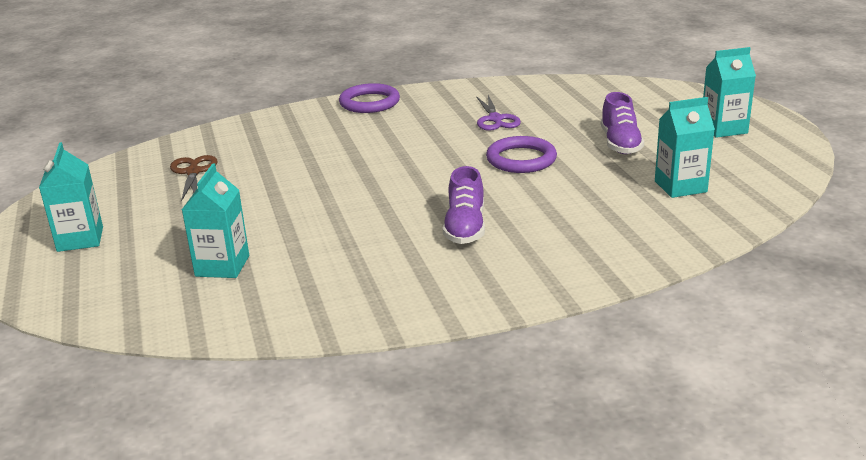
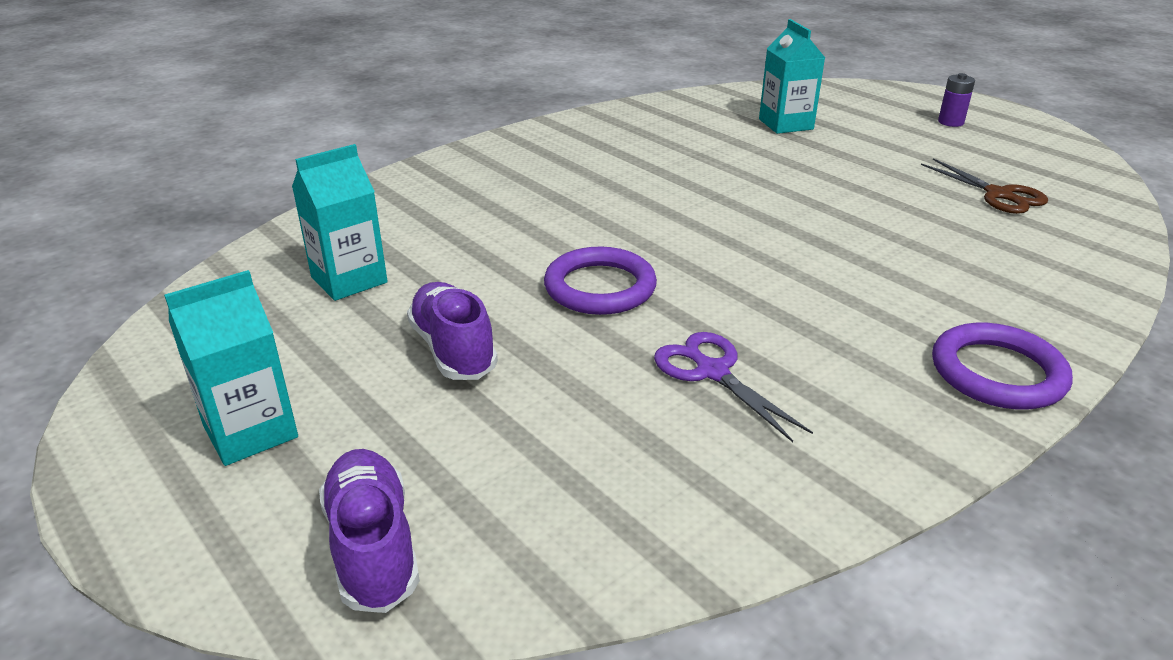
camera: 155 degrees right, 5 degrees up
turquoise carton [39,142,103,252] -> purple battery [938,73,975,127]
purple shoe [443,166,485,244] -> purple shoe moved to [319,449,420,613]

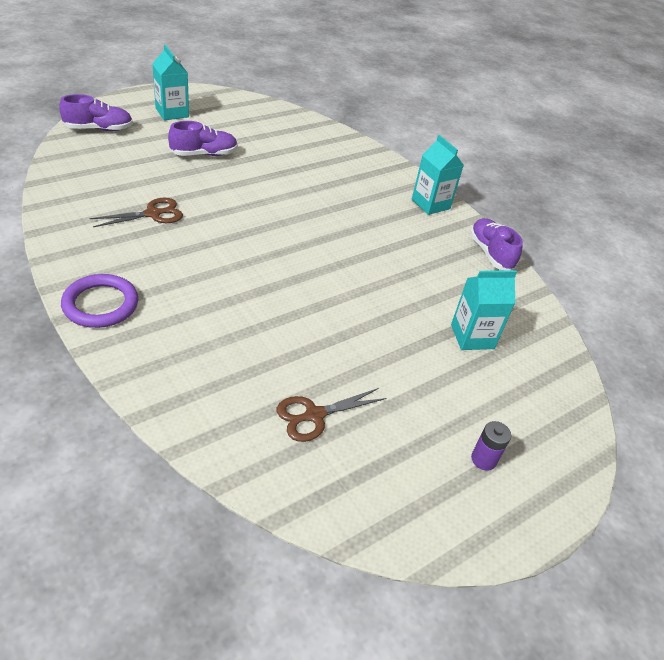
camera: 90 degrees right, 10 degrees up
turquoise carton [292,144,388,301] -> turquoise carton moved to [412,135,464,215]
purple ring [544,247,657,315] -> none
purple scissors [654,332,813,442] -> brown scissors [90,198,183,227]
none -> purple shoe [470,218,523,271]

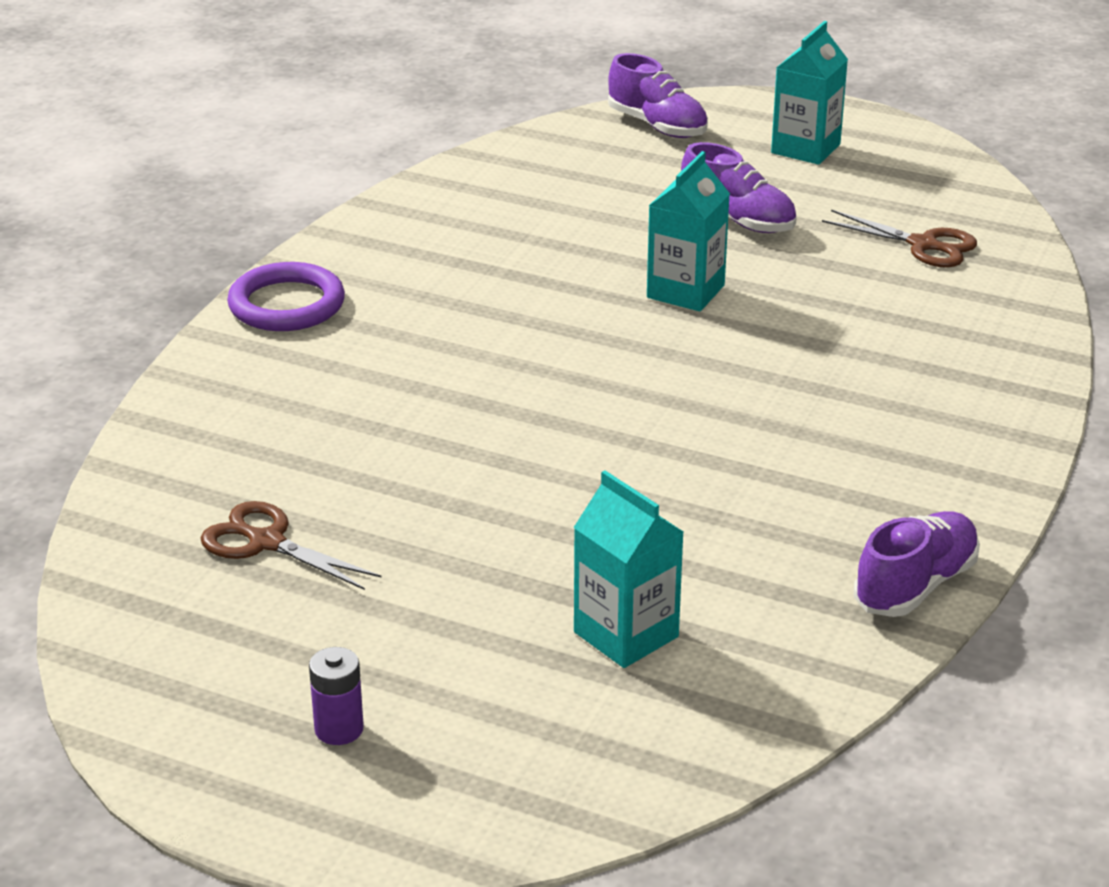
camera: 65 degrees right, 10 degrees down
brown scissors [90,198,183,227] -> brown scissors moved to [822,210,977,268]
turquoise carton [412,135,464,215] -> turquoise carton moved to [647,151,730,311]

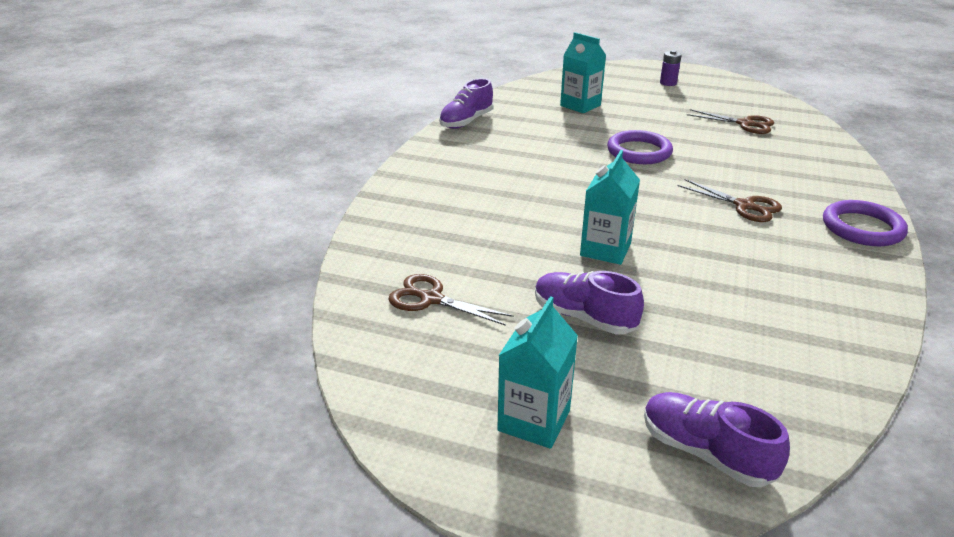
camera: 175 degrees right, 0 degrees up
none -> purple ring [607,130,673,164]
none -> brown scissors [678,179,782,222]

